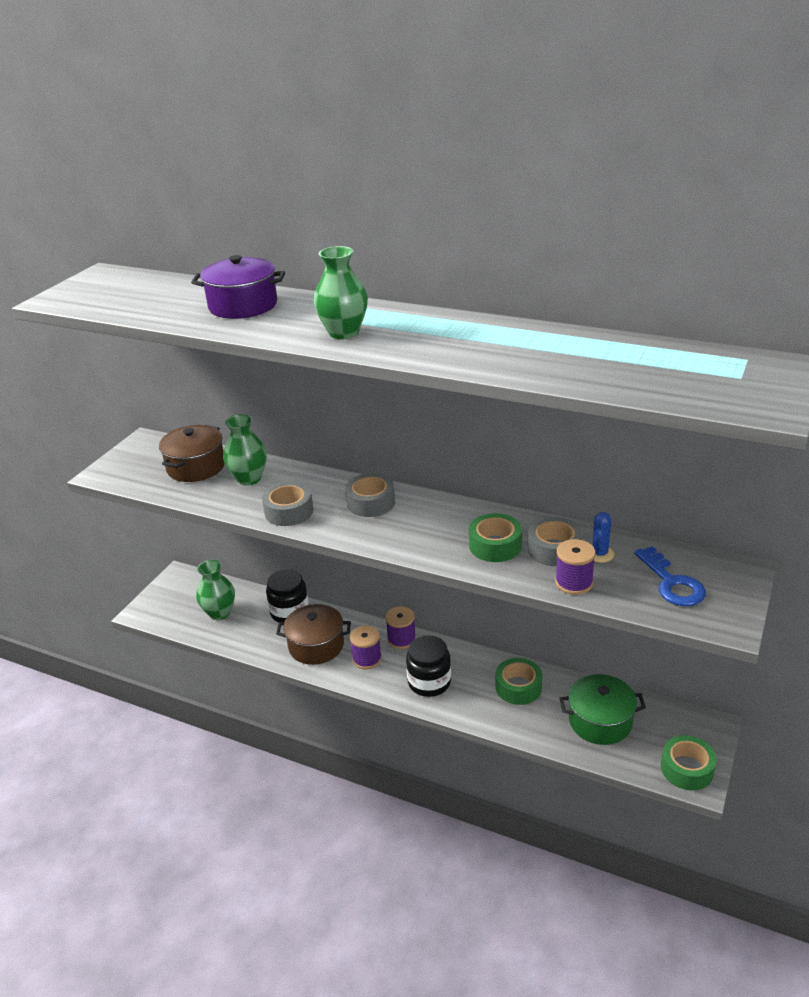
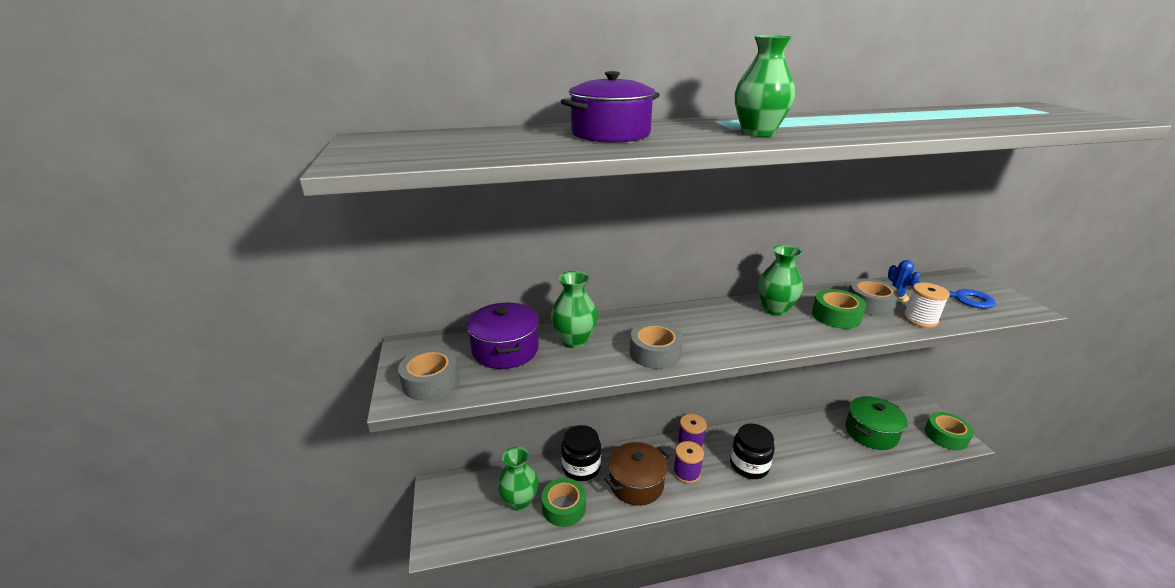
camera: 40 degrees left, 5 degrees down
brown pot [159,425,225,482] -> purple pot [466,303,539,369]
grey tape [345,473,395,517] -> grey tape moved to [398,348,459,401]
green tape [496,658,542,705] -> green tape moved to [541,478,586,527]
purple spool [555,539,596,595] -> white spool [903,283,950,328]
none -> green vase [758,245,803,316]

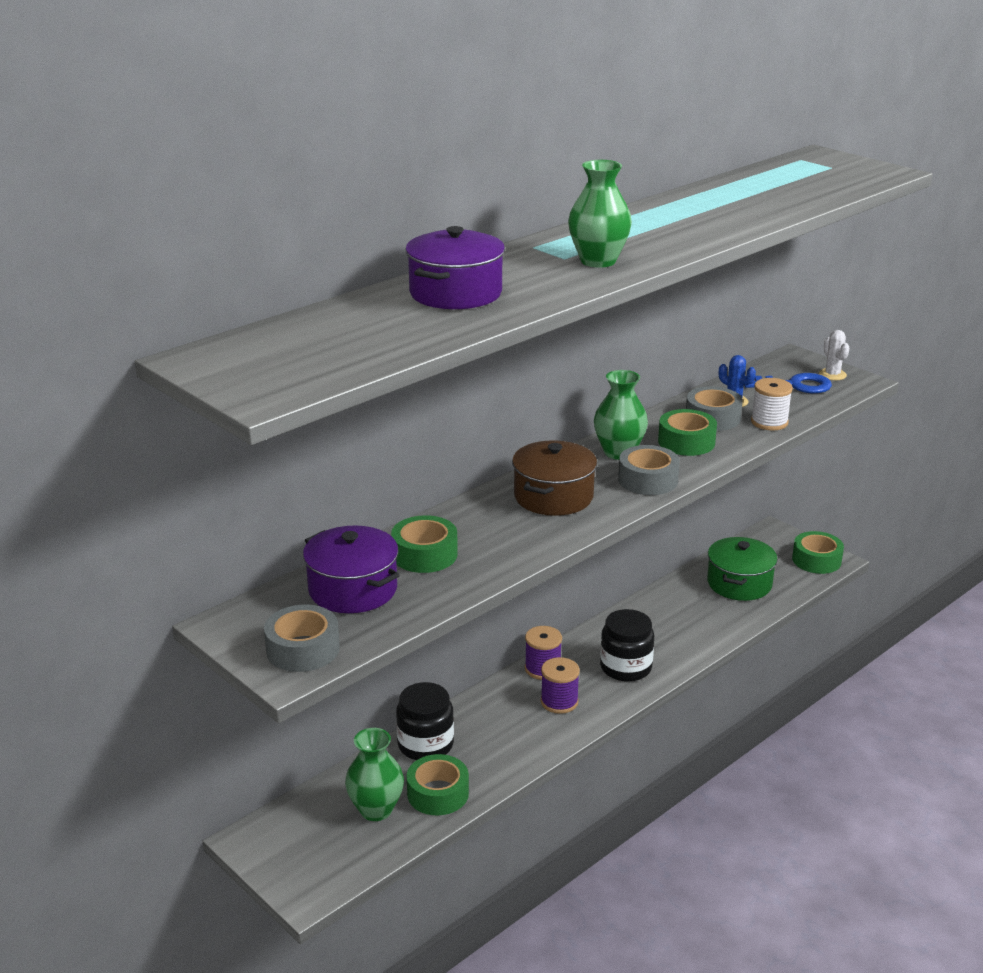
camera: 30 degrees left, 0 degrees up
green vase [551,271,598,348] -> green tape [391,515,458,573]
brown pot [604,442,670,506] -> brown pot moved to [512,440,597,516]
grey tape [630,322,683,369] -> grey tape moved to [618,445,680,495]
none -> white cactus [819,330,850,380]

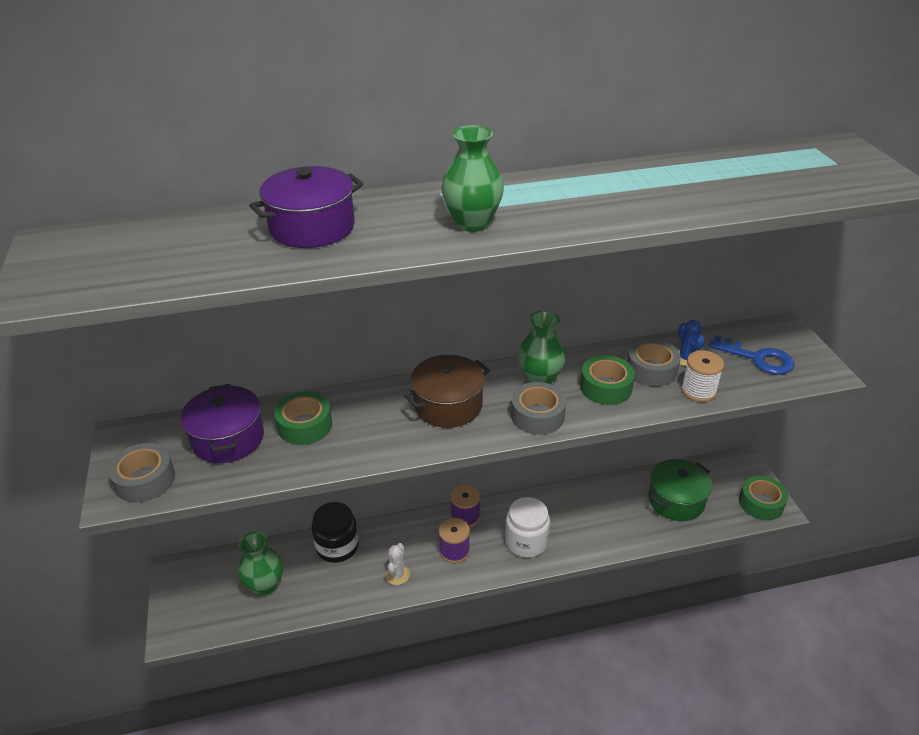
camera: 30 degrees right, 10 degrees up
green tape [407,754,469,815] -> none
black jar [600,609,654,682] -> white jar [505,497,550,558]
white cactus [819,330,850,380] -> white cactus moved to [385,543,410,585]

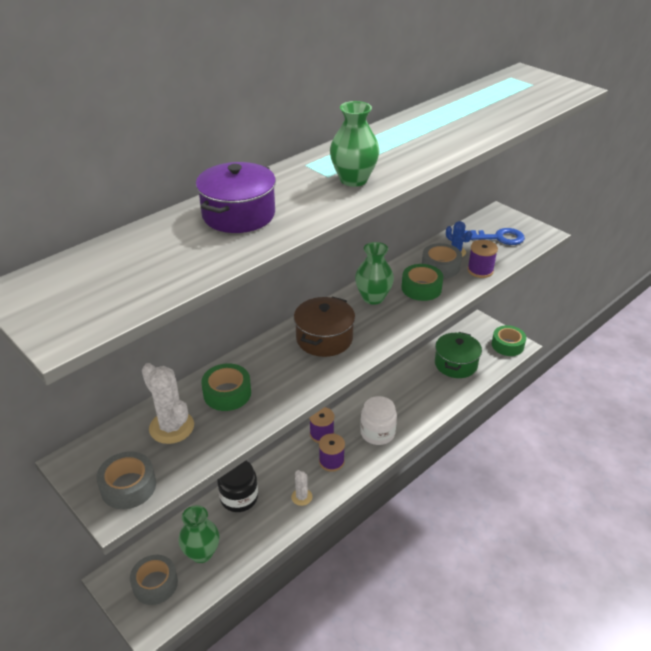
camera: 30 degrees left, 0 degrees up
purple pot [181,384,264,463] -> white cactus [142,363,194,444]
grey tape [511,382,566,435] -> grey tape moved to [130,555,178,605]
white spool [681,351,724,402] -> purple spool [467,240,498,278]

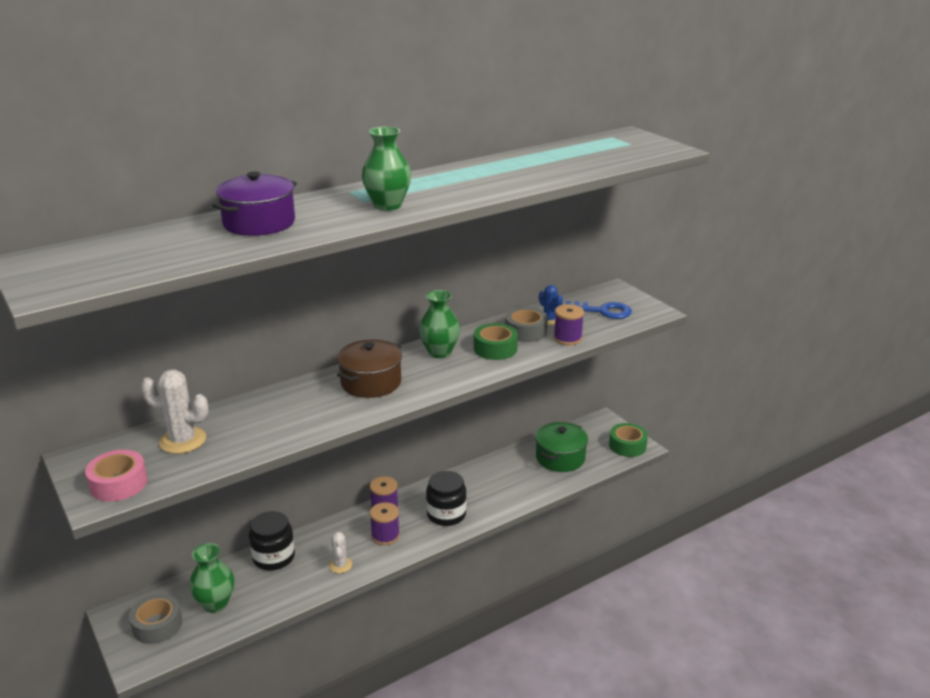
camera: 10 degrees right, 10 degrees down
grey tape [96,451,156,509] -> pink tape [85,450,148,502]
white cactus [142,363,194,444] -> white cactus turned 45 degrees counterclockwise [141,369,209,454]
green tape [201,363,251,411] -> none
white jar [360,396,397,445] -> black jar [426,471,467,526]

